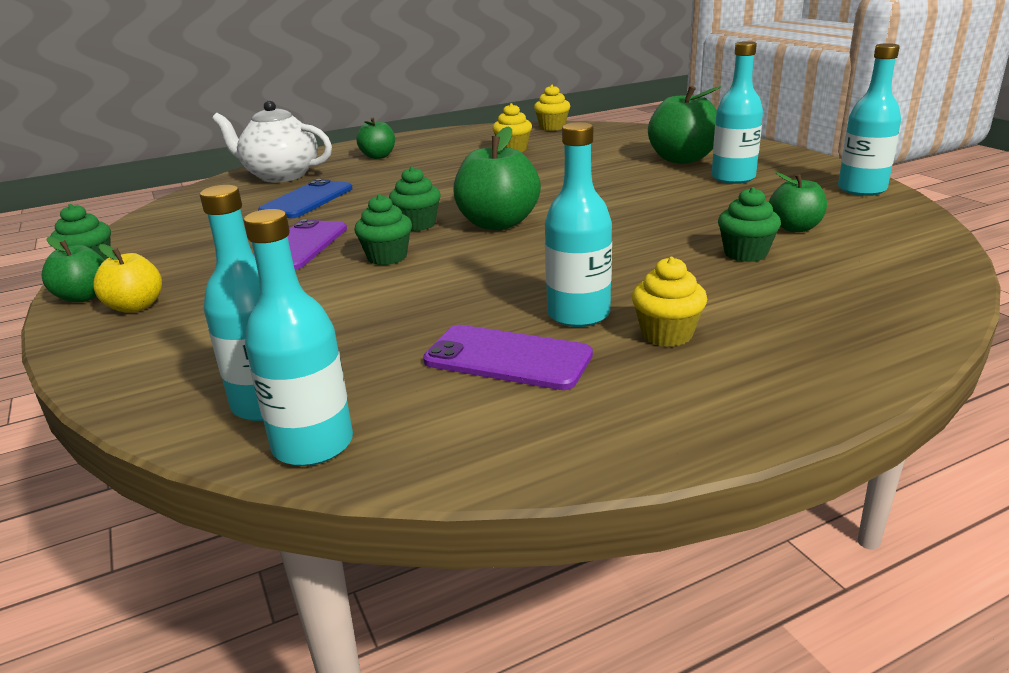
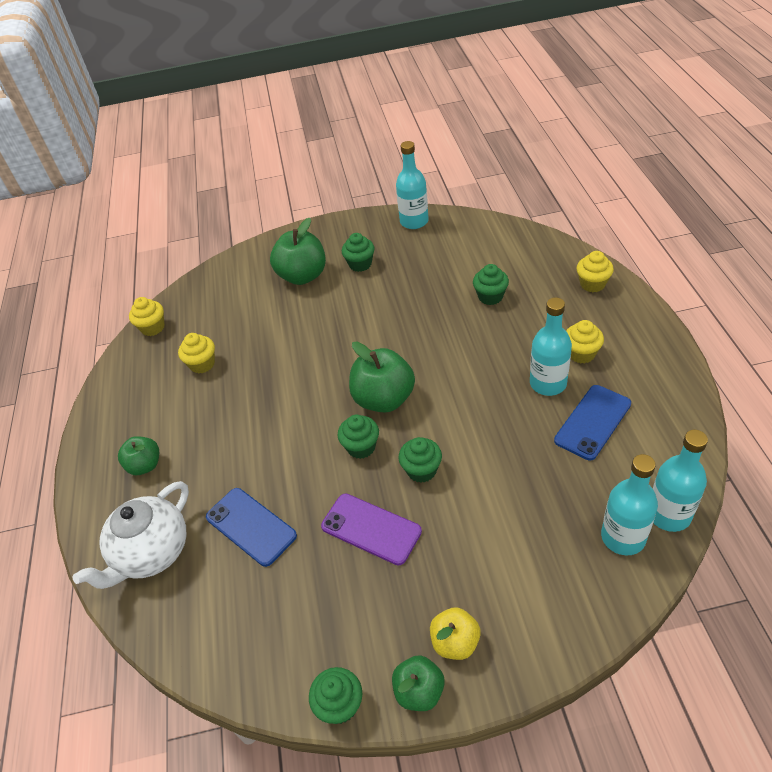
camera: 70 degrees left, 20 degrees up
purple phone [423,325,593,390] -> blue phone [554,385,631,460]
turquoise bottle [711,41,763,184] -> green cupcake [342,233,375,272]
green apple [769,172,827,232] -> none
none -> yellow cupcake [576,251,614,292]

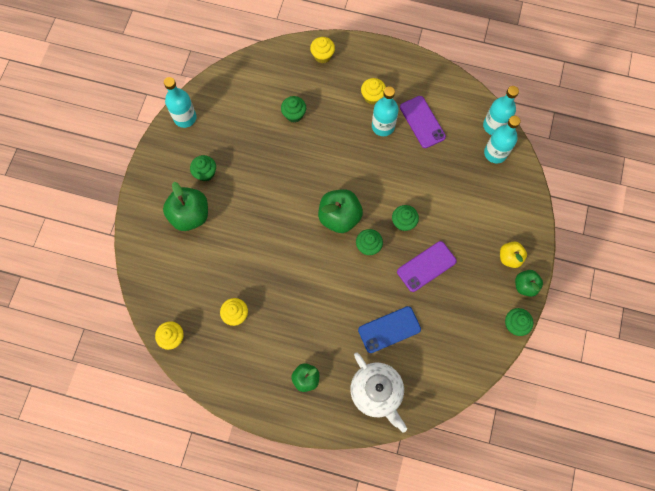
camera: 70 degrees left, 25 degrees up
blue phone [554,385,631,460] -> purple phone [400,96,446,148]

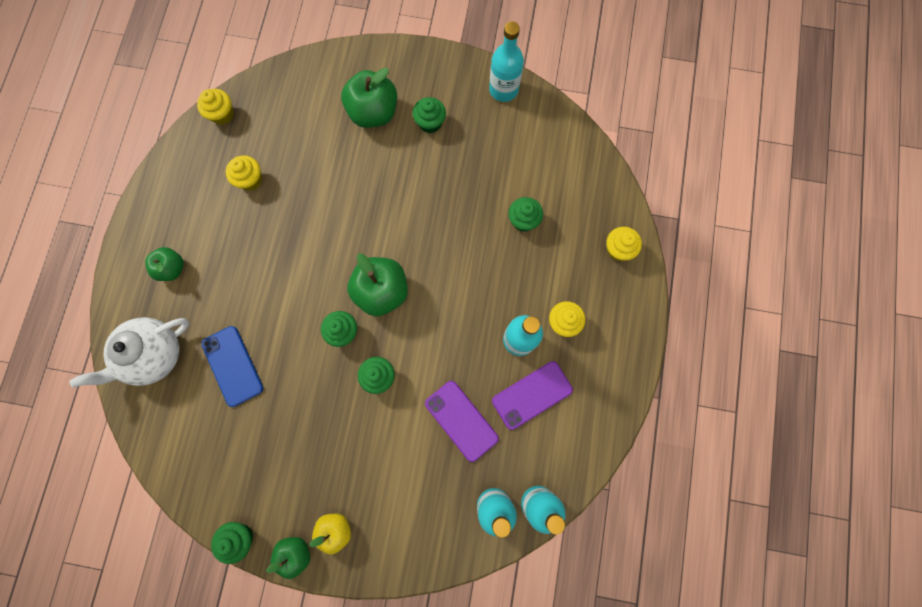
camera: 85 degrees right, 5 degrees up
purple phone [397,241,457,292] -> purple phone moved to [425,381,499,462]

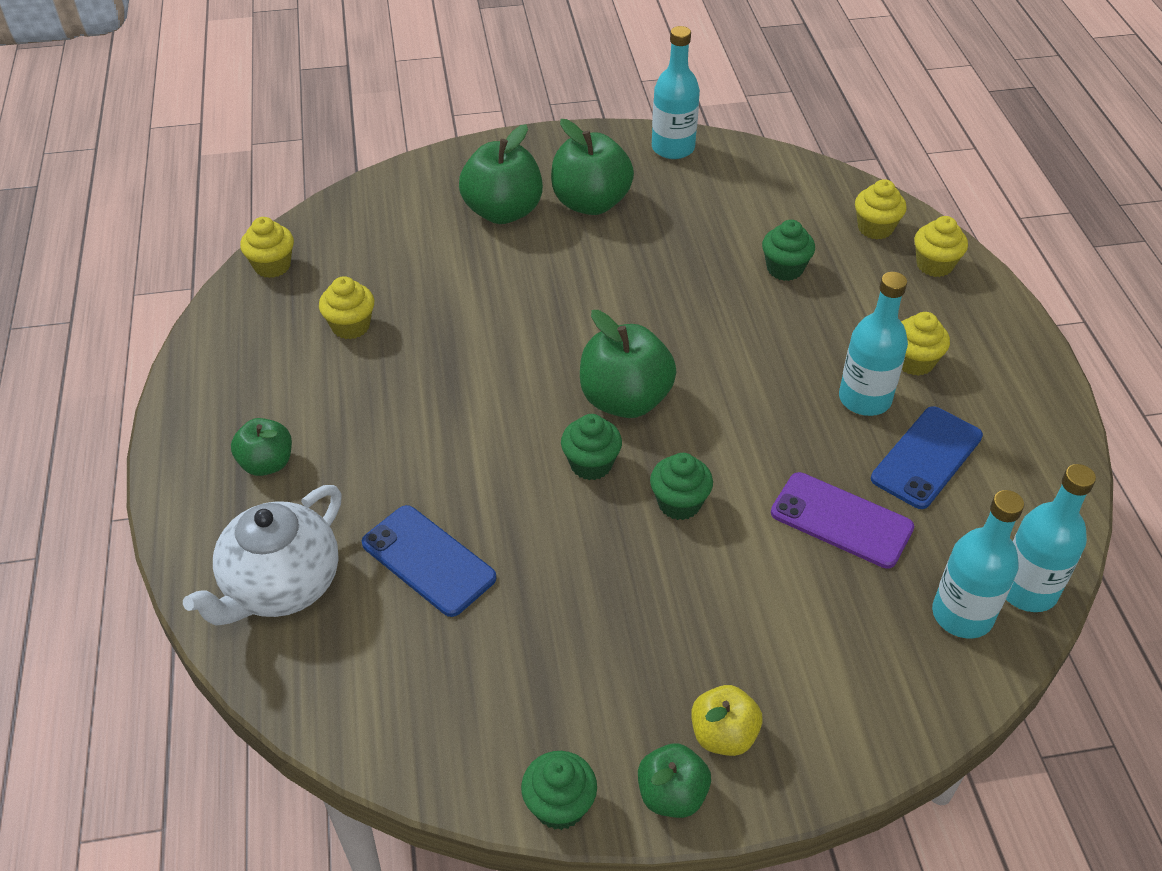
camera: 20 degrees left, 30 degrees down
green cupcake [413,97,446,133] -> green apple [551,119,634,215]
purple phone [492,361,573,430] -> blue phone [871,406,983,509]
none -> yellow cupcake [855,179,907,239]

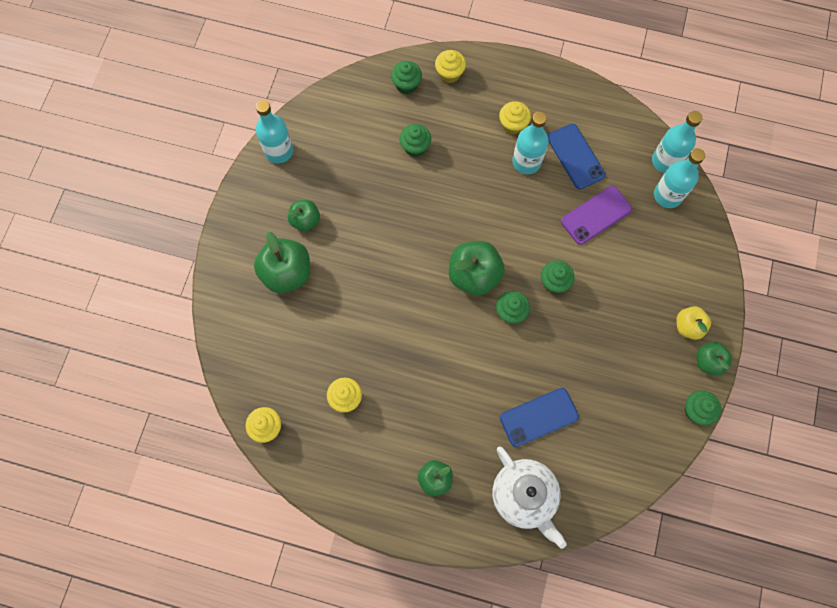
camera: 65 degrees left, 25 degrees up
green apple [551,119,634,215] -> green apple [287,200,320,231], size x0.59
yellow cupcake [855,179,907,239] -> green cupcake [391,61,422,94]

